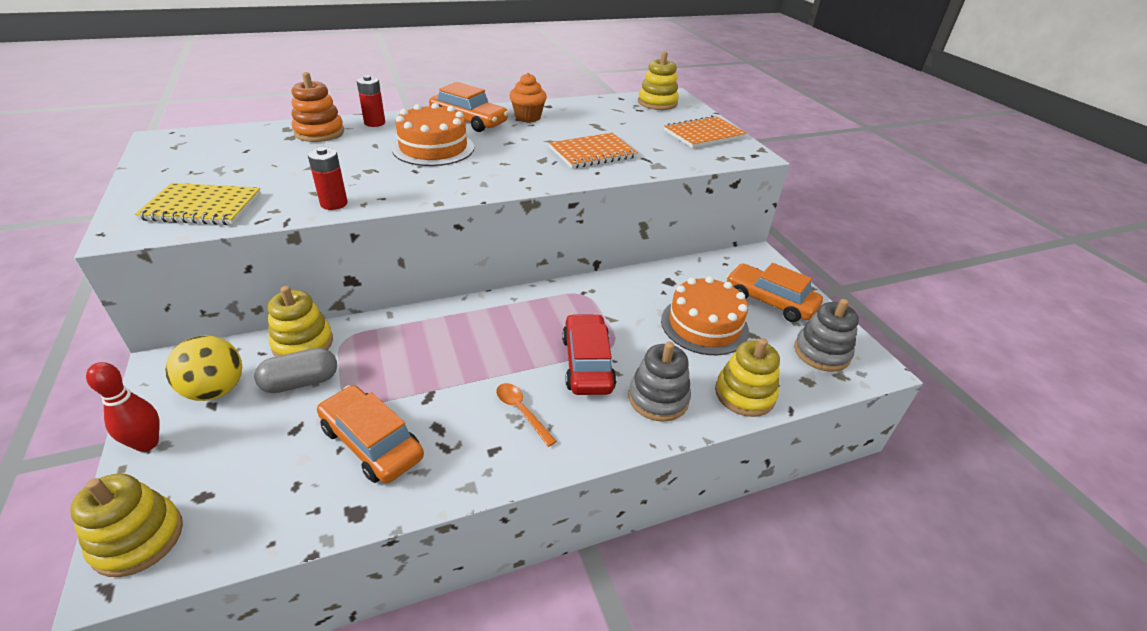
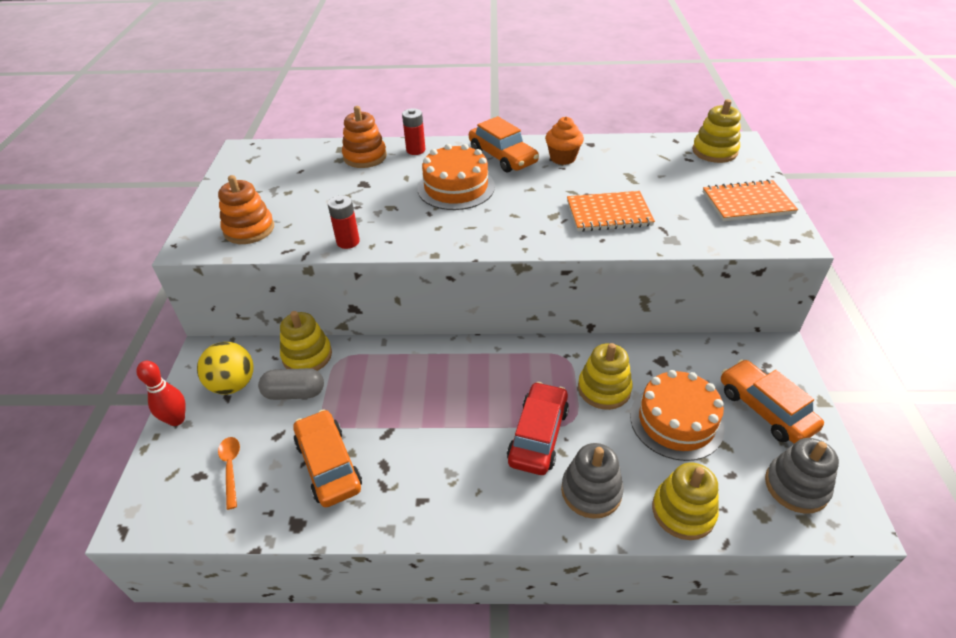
camera: 25 degrees right, 5 degrees up
yellow stacking toy [70,473,183,577] -> yellow stacking toy moved to [578,343,632,410]
yellow notebook [135,183,261,225] -> orange stacking toy [218,175,274,244]
orange spoon [496,383,557,447] -> orange spoon moved to [218,437,240,510]

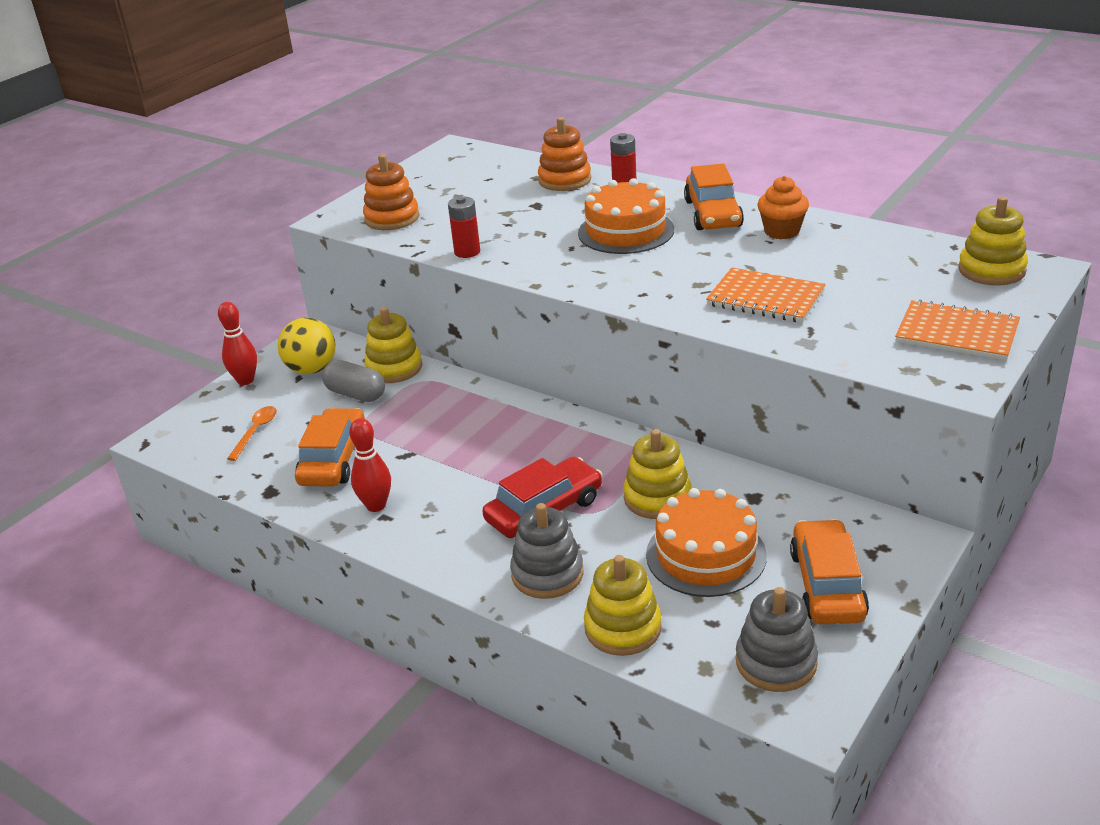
camera: 35 degrees right, 10 degrees down
none -> red bowling pin [349,418,391,512]

